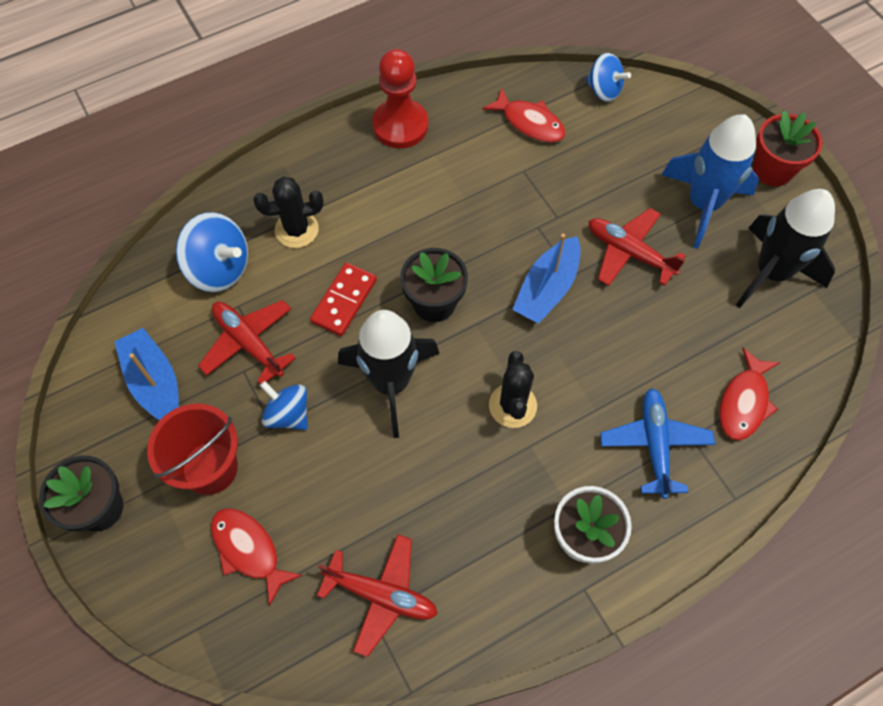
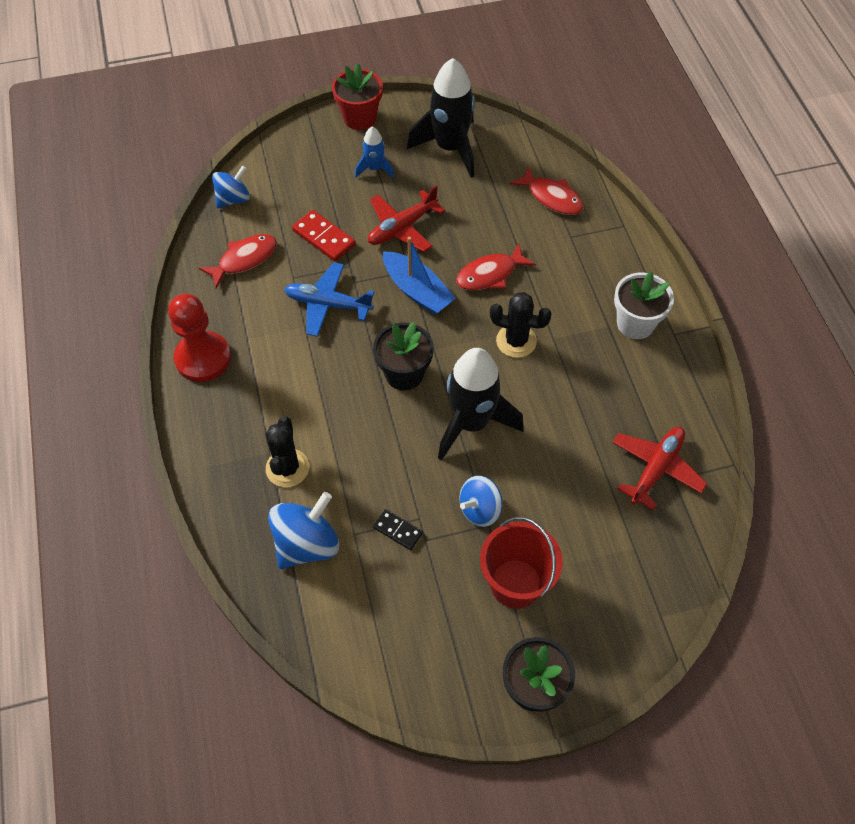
camera: 75 degrees left, 5 degrees down
blue boat [114,328,179,420] -> none
red plane [198,300,296,384] -> black domino [373,509,423,550]
red fish [211,508,303,606] -> red fish moved to [456,243,536,290]
red domino [310,263,377,336] -> red domino moved to [292,210,356,261]
blue plane [600,388,715,499] -> blue plane moved to [284,262,375,337]
blue rocket [661,114,759,249] -> blue rocket [355,127,394,178], size x0.50

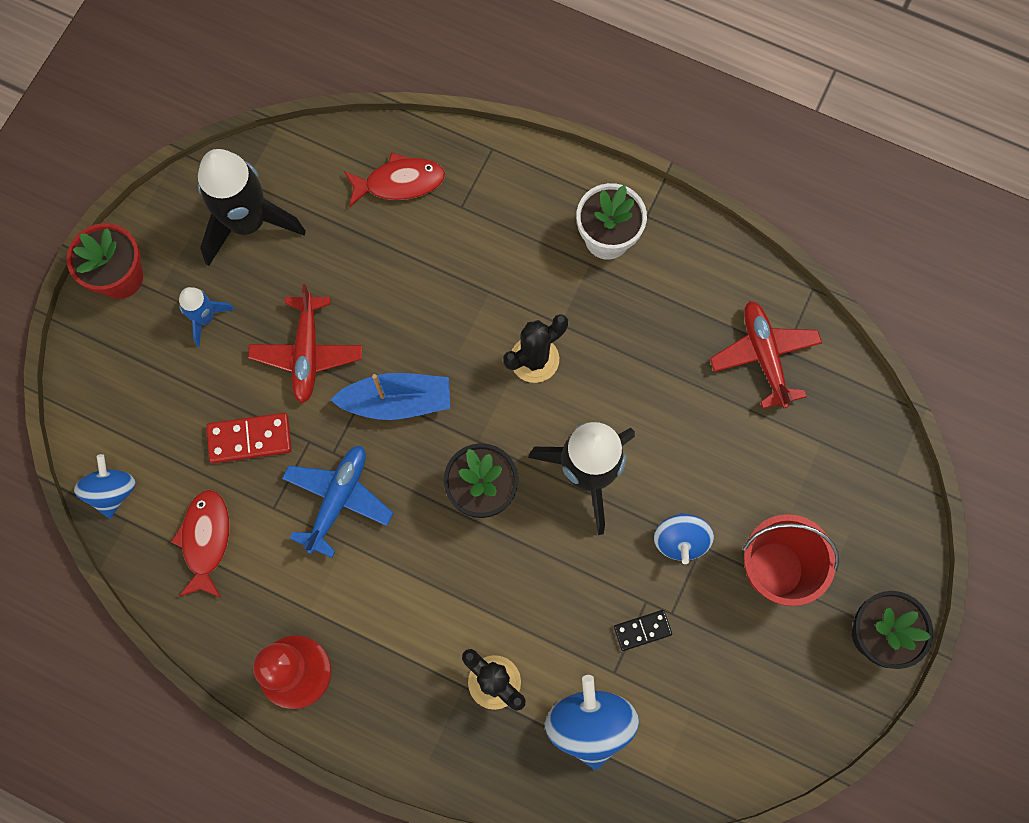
camera: 50 degrees left, 15 degrees up
blue plane [284,262,375,337] -> blue plane turned 150 degrees clockwise [282,445,393,558]
red fish [456,243,536,290] -> none

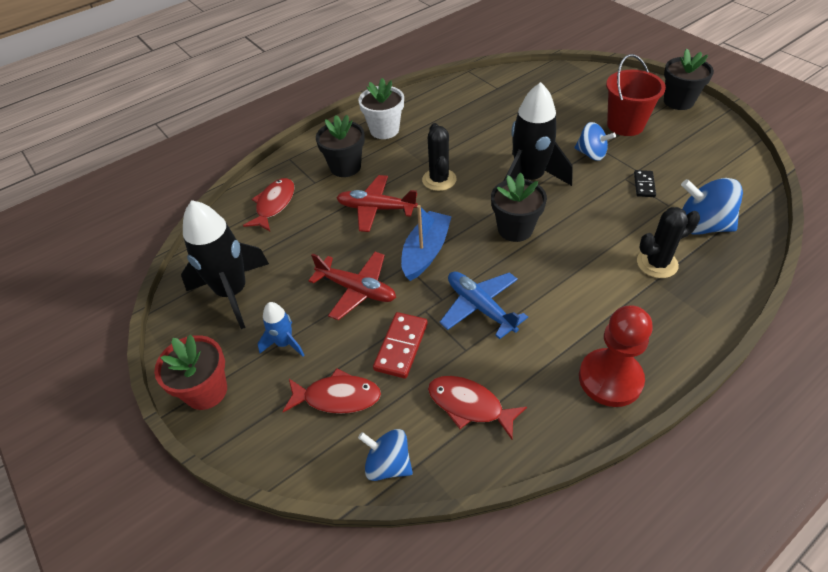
camera: 60 degrees left, 25 degrees down
red plane [710,301,822,409] -> red plane moved to [337,175,418,232]
none -> red fish [282,368,381,414]
none -> black flower pot [316,115,365,177]

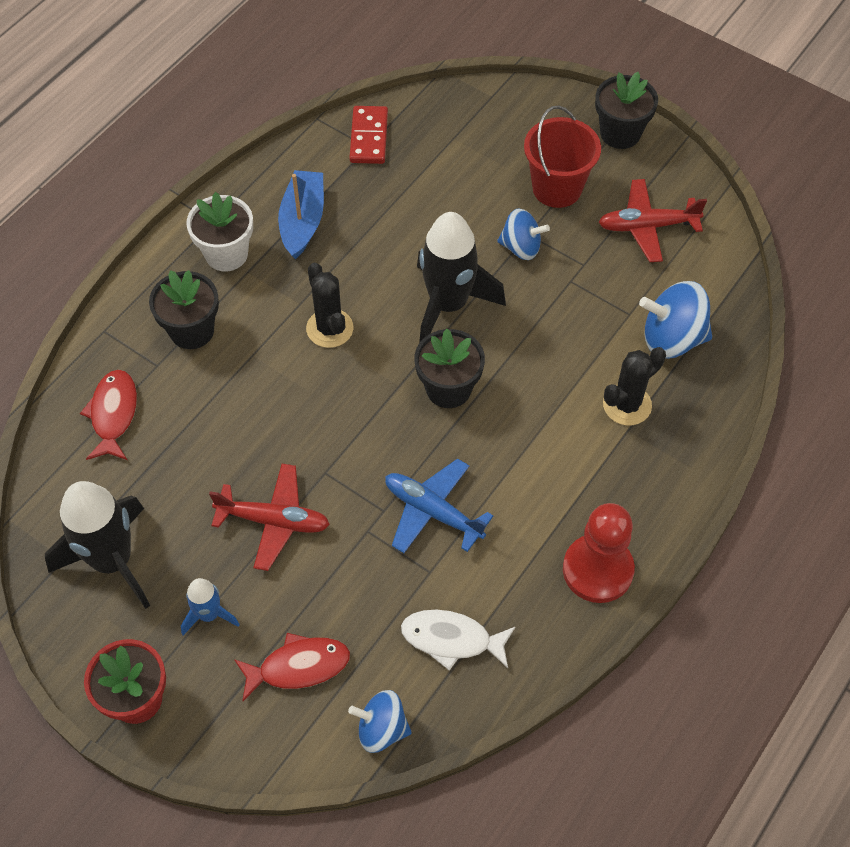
camera: 20 degrees left, 10 degrees up
red plane [337,175,418,232] -> red plane moved to [599,179,707,262]
red domino [373,312,428,379] -> red domino moved to [349,106,388,164]
blue boat [401,205,452,281] -> blue boat moved to [278,170,324,259]
red fish [428,376,527,439] -> white fish [401,610,515,671]
black domino [634,170,656,197] -> none

